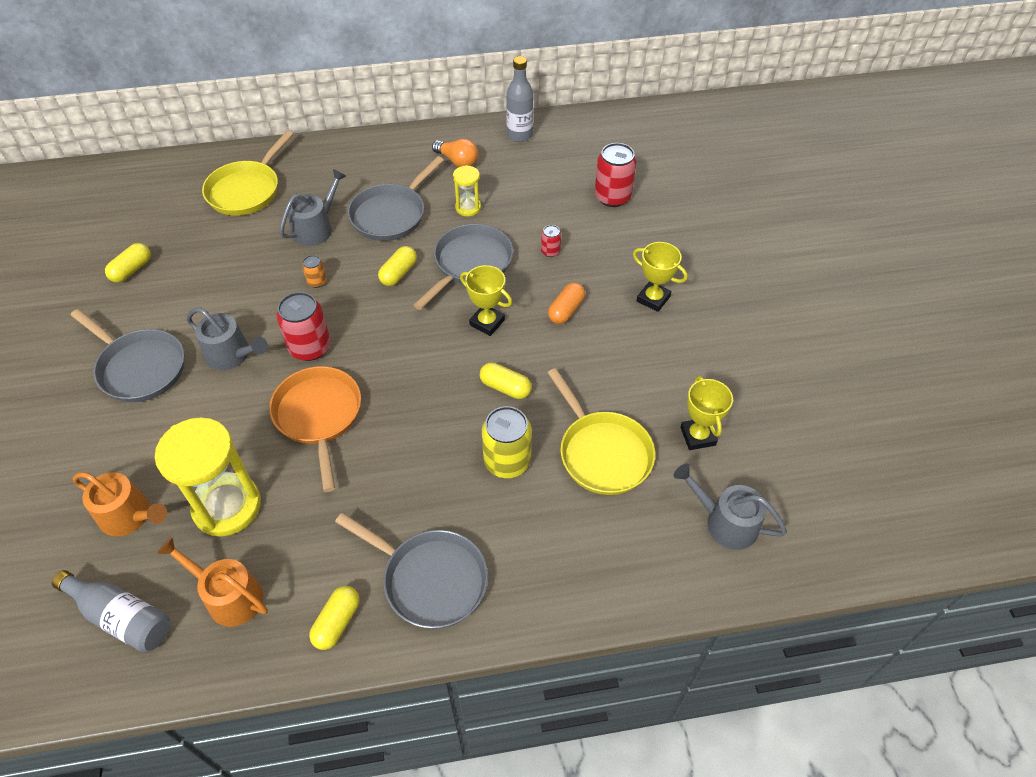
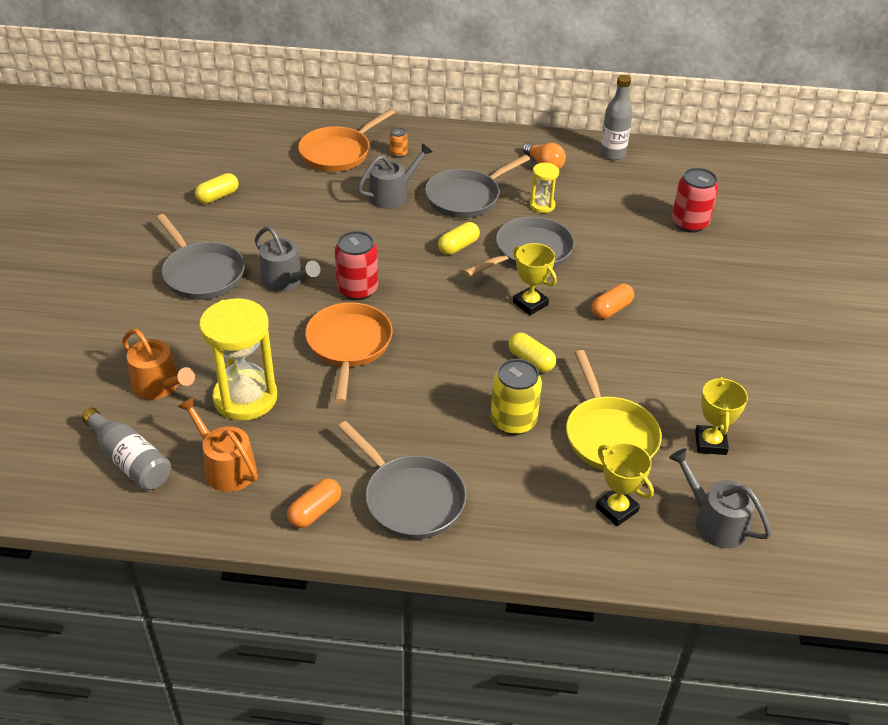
camera: 15 degrees right, 10 degrees down
yellow pan [202,130,293,216] -> orange pan [298,109,395,172]
orange can [302,255,327,288] -> orange can moved to [390,128,408,158]
yellow capsule [309,586,359,650] -> orange capsule [287,478,341,528]
red can [541,225,561,257] -> none
yellow trophy [633,242,688,312] -> yellow trophy moved to [596,443,654,526]

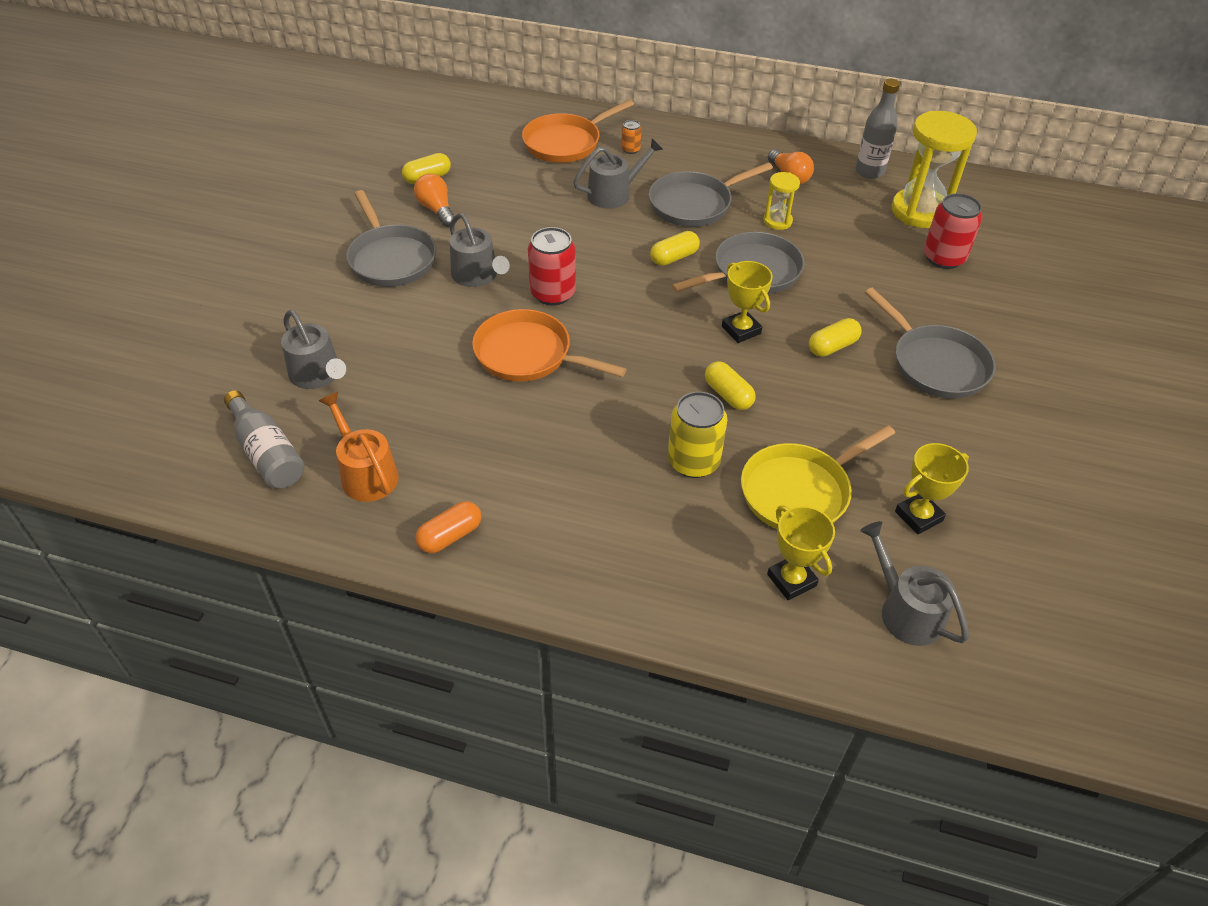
camera: 10 degrees right, 5 degrees up
orange watering can [122,329,195,399] -> grey watering can [281,310,346,389]
yellow hourglass [199,298,277,421] -> yellow hourglass moved to [891,111,977,228]
orange pan [305,302,393,403] -> orange pan turned 75 degrees counterclockwise [472,309,626,382]
grey pan [338,421,466,539] -> grey pan moved to [865,288,996,399]
yellow pan [566,350,662,470] -> yellow pan turned 60 degrees clockwise [741,425,895,529]
orange capsule [591,283,634,319] -> yellow capsule [809,318,861,357]
yellow trophy [695,377,748,455] -> yellow trophy turned 45 degrees clockwise [895,443,969,535]
none -> orange light bulb [414,173,454,227]

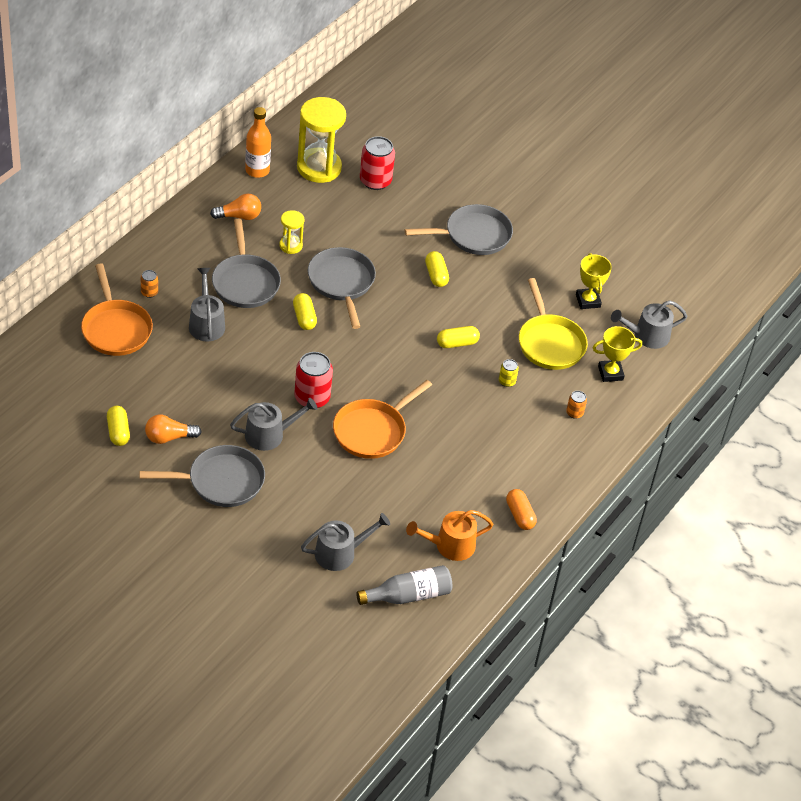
camera: 75 degrees left, 0 degrees up
yellow can [668,392,728,478] -> yellow can [499,359,519,387], size x0.50
yellow trophy [722,261,773,343] -> none
grey bottle [855,79,900,179] -> orange bottle [245,107,271,178]
none -> orange can [566,391,587,419]

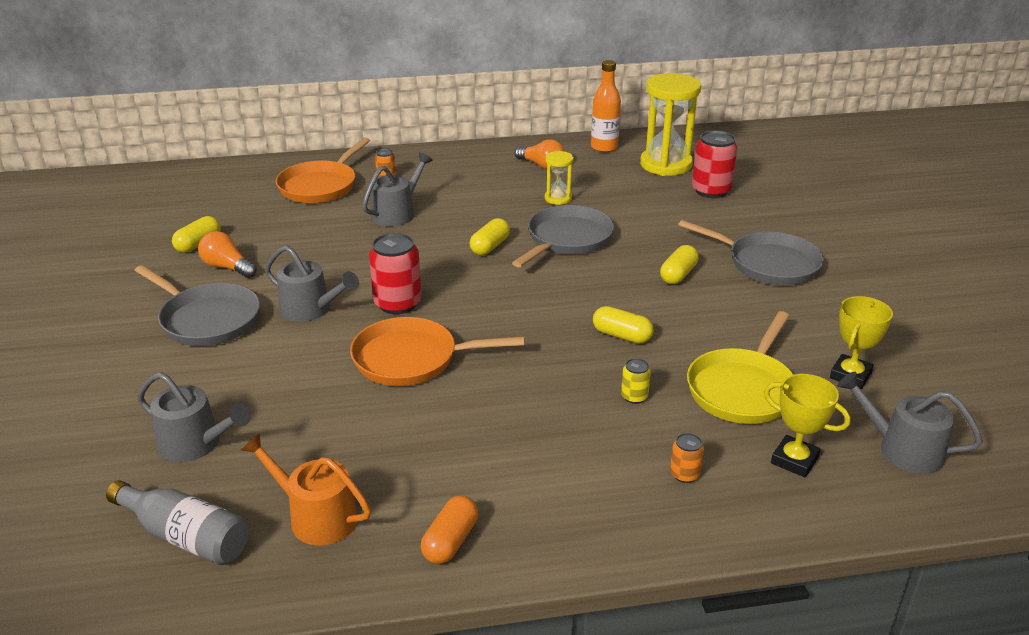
camera: 50 degrees right, 15 degrees down
grey pan [212,219,281,308] -> none

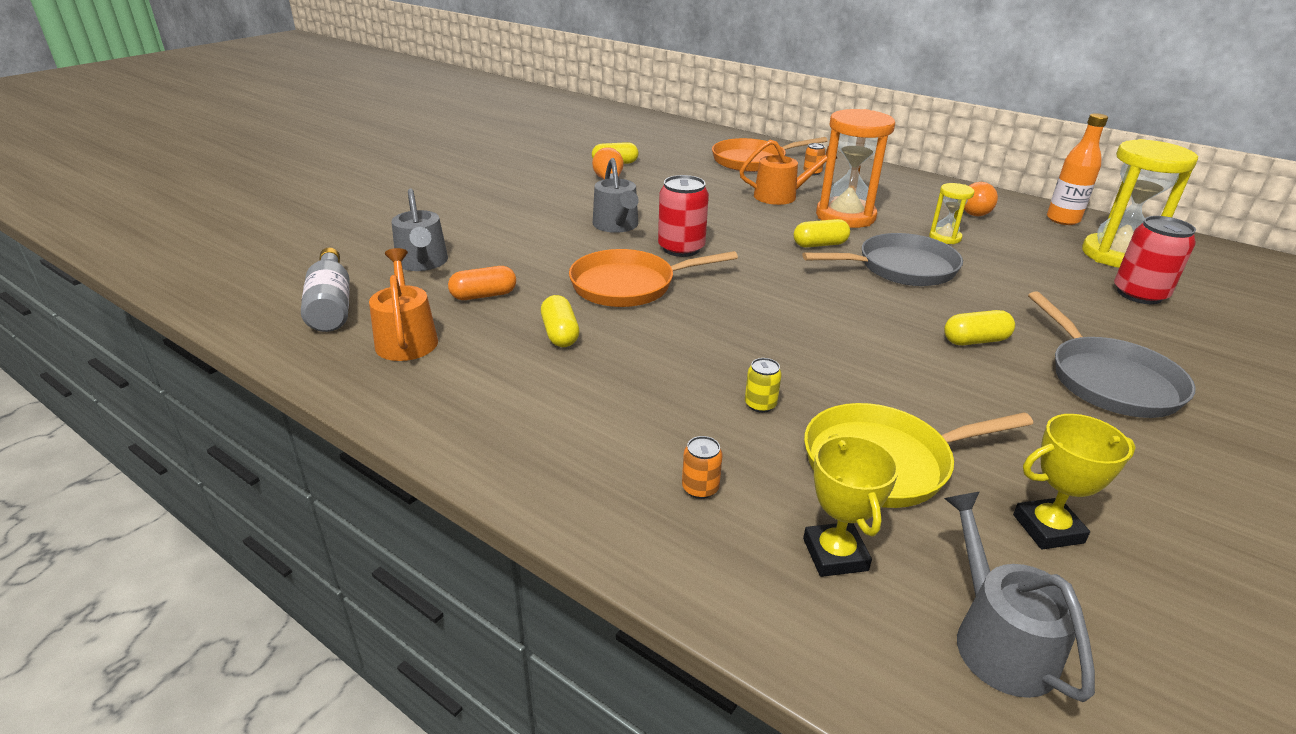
camera: 45 degrees right, 0 degrees up
grey pan [134,265,260,346] -> none
orange pan [350,317,524,386] -> orange pan turned 60 degrees counterclockwise [569,249,738,307]
grey watering can [362,152,433,227] -> orange watering can [739,140,838,205]
orange capsule [421,496,478,564] -> orange capsule moved to [448,266,516,300]
yellow capsule [593,306,654,343] -> yellow capsule moved to [541,295,579,347]
none -> orange hourglass [816,109,895,228]

